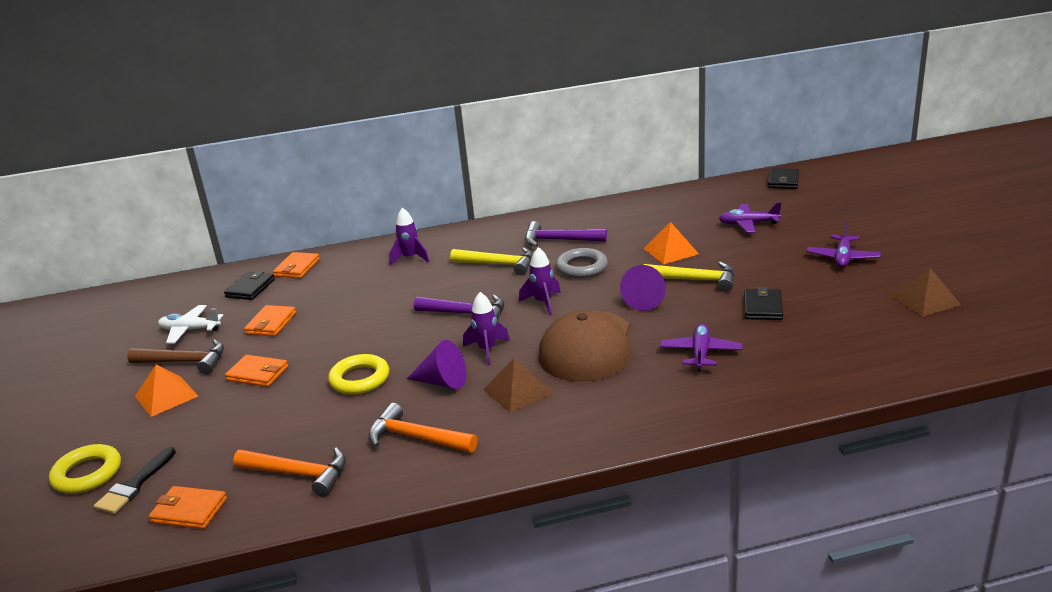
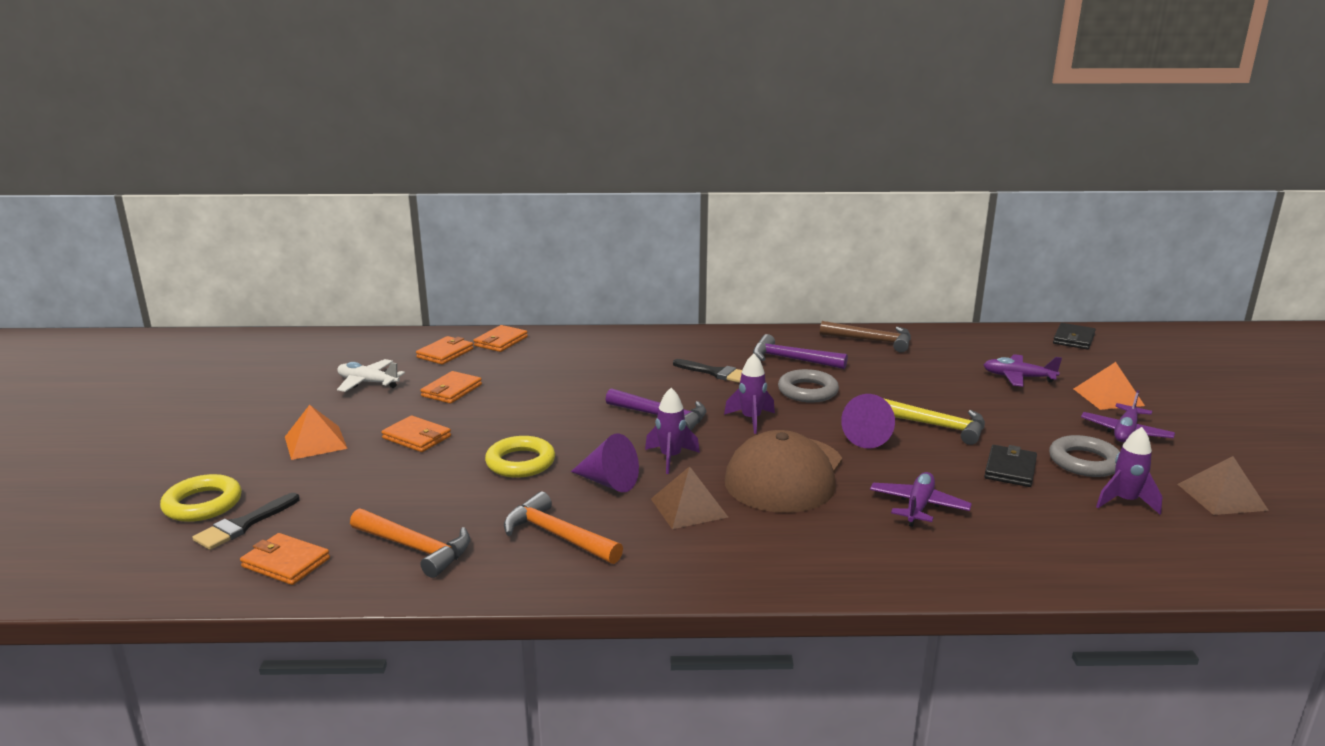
camera: 10 degrees right, 5 degrees down
brown hammer [127,339,224,374] -> brown hammer moved to [820,321,911,353]
black wallet [224,271,275,300] -> orange wallet [416,336,473,365]
purple rocket [389,208,430,266] -> purple rocket moved to [1096,427,1162,515]
yellow hammer [450,247,533,275] -> black brush [673,359,742,383]
orange pyramid [643,222,699,264] -> orange pyramid moved to [1074,362,1145,410]
none -> grey ring [1049,435,1120,477]

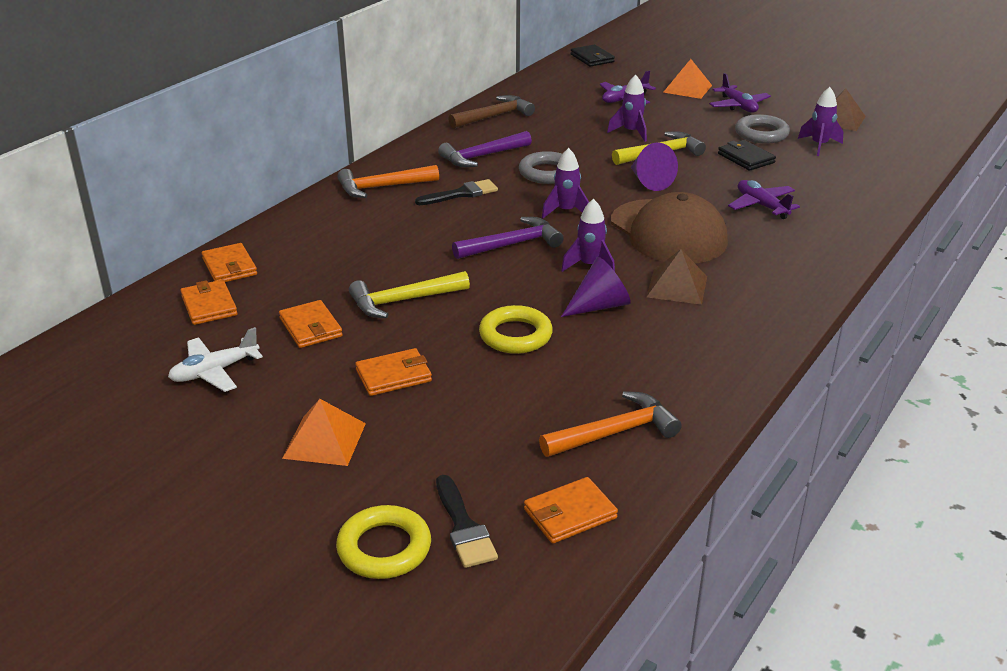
camera: 55 degrees left, 10 degrees up
orange hammer [504,491,623,564] -> orange hammer moved to [338,165,439,198]
none -> yellow hammer [349,271,470,318]
none -> purple rocket [607,75,647,142]

